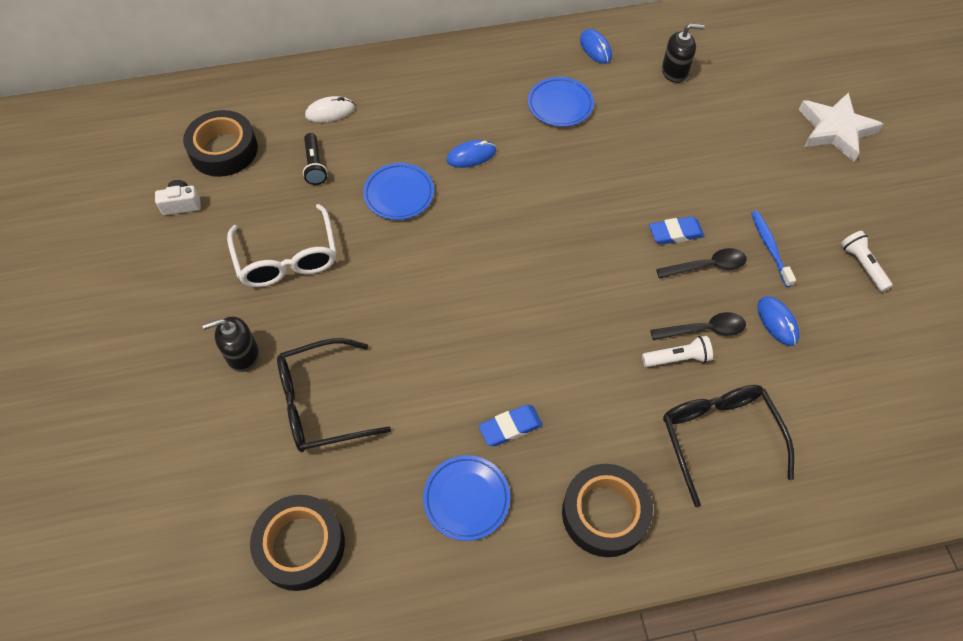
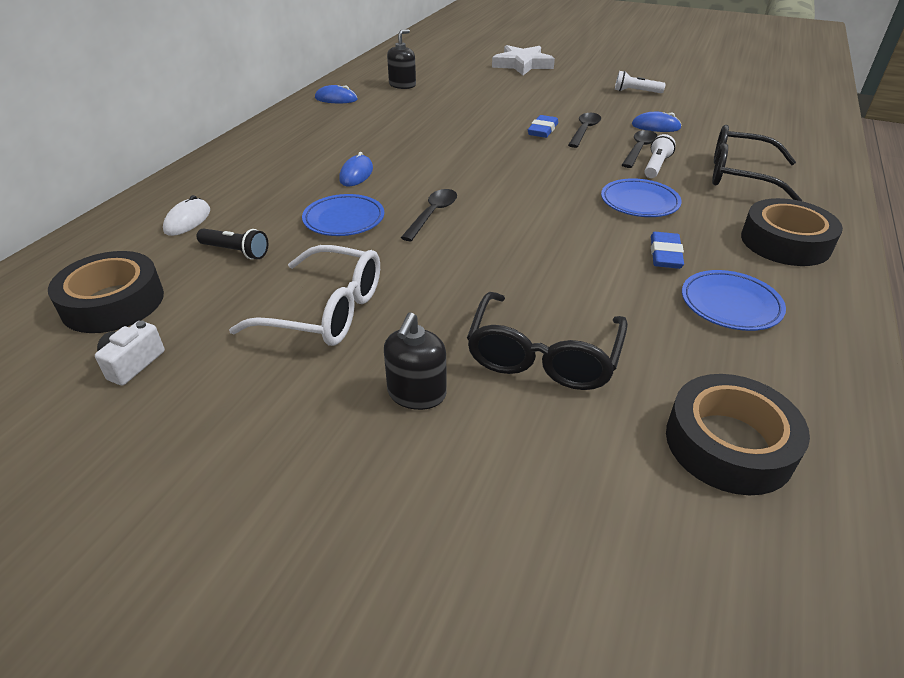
camera: 55 degrees left, 20 degrees down
blue plate [528,77,594,127] -> blue plate moved to [601,178,682,217]
blue toothbrush [751,211,796,287] -> none
none -> black spoon [401,189,457,241]

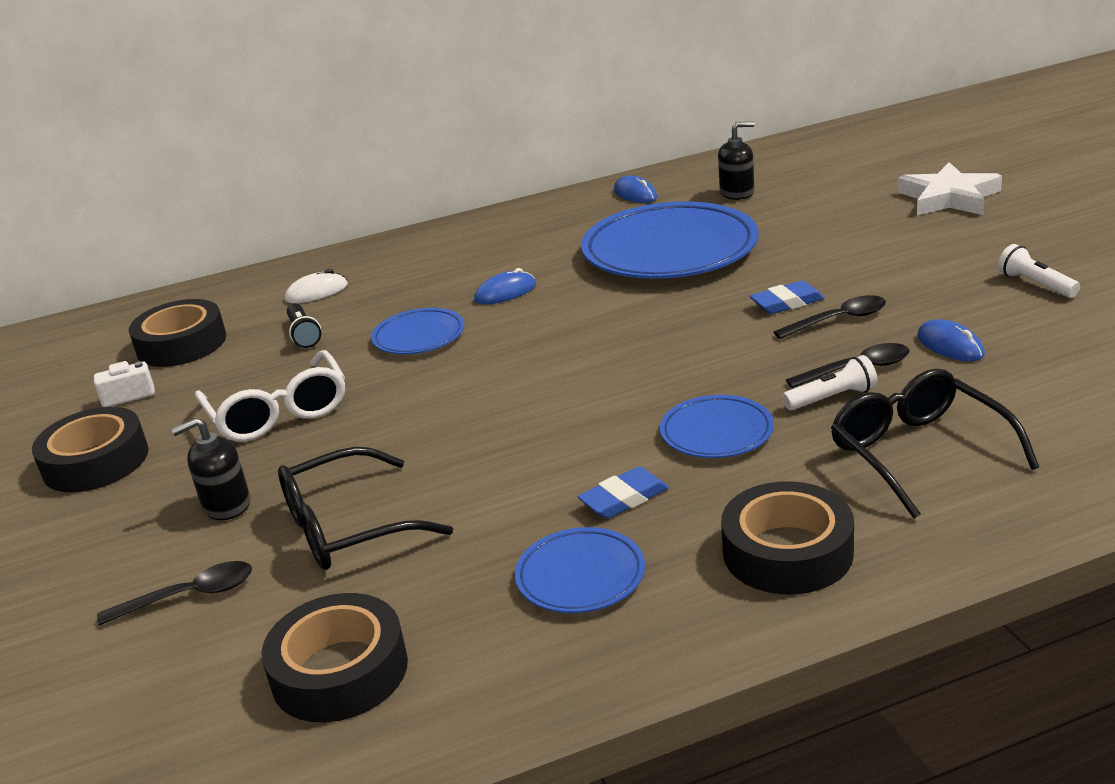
camera: 50 degrees right, 10 degrees down
black spoon [401,189,457,241] -> black spoon moved to [97,561,252,626]
none -> black tape [32,407,148,492]
none -> blue plate [581,201,759,279]

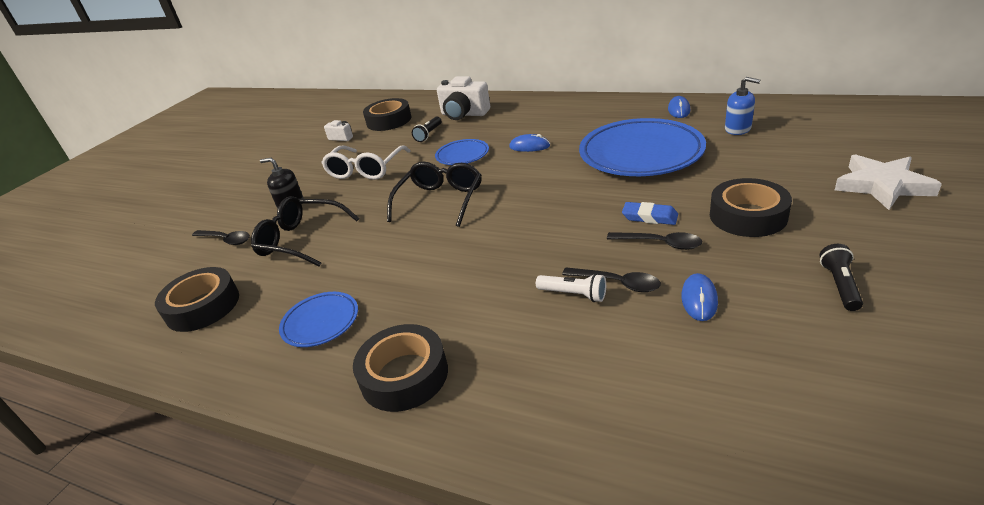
camera: 45 degrees right, 5 degrees up
black tape [32,407,148,492] -> black tape moved to [710,178,792,237]
white mouse [285,269,348,303] -> white camera [437,76,490,120]
blue eraser [577,467,669,518] -> none
blue plate [660,395,774,458] -> none
black soap dispenser [718,122,754,200] -> blue soap dispenser [725,77,760,135]
black glasses [831,369,1039,519] -> black glasses moved to [387,162,481,227]
white flashlight [998,244,1080,298] -> black flashlight [819,244,863,311]

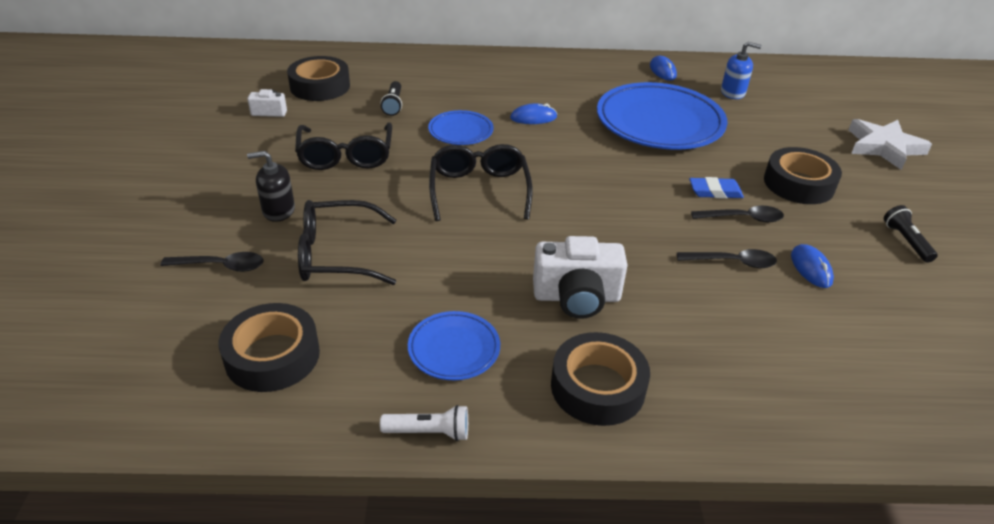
camera: 30 degrees left, 5 degrees up
white glasses [321,145,410,180] -> black glasses [295,123,392,170]
white camera [437,76,490,120] -> white camera moved to [533,236,628,319]
white flashlight [536,274,606,302] -> white flashlight moved to [380,405,468,441]

